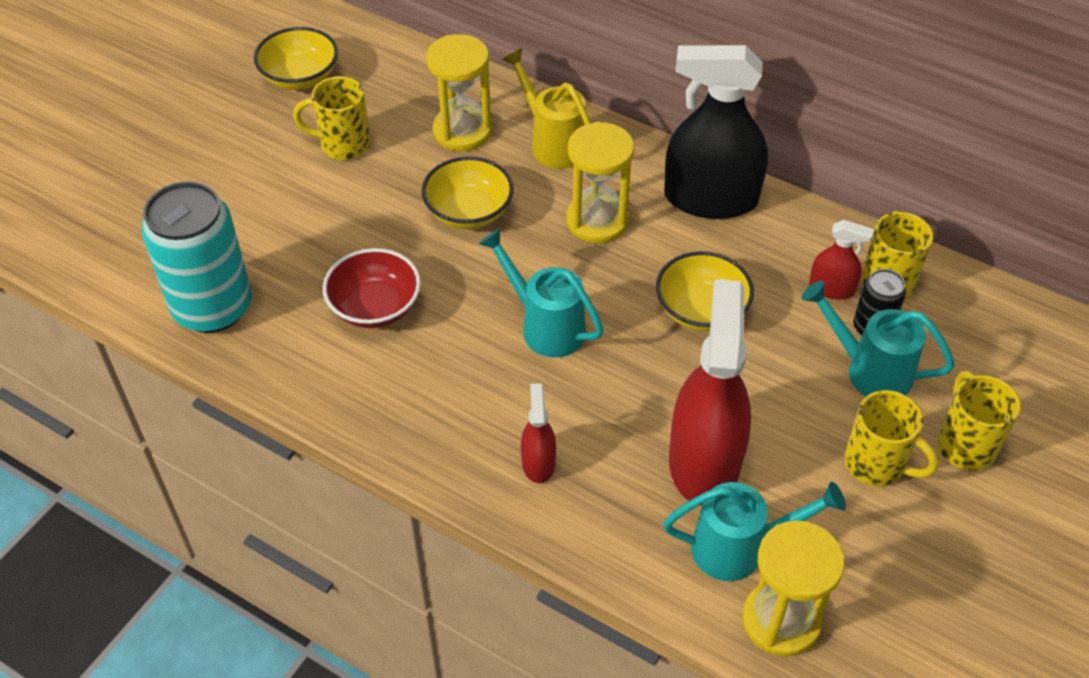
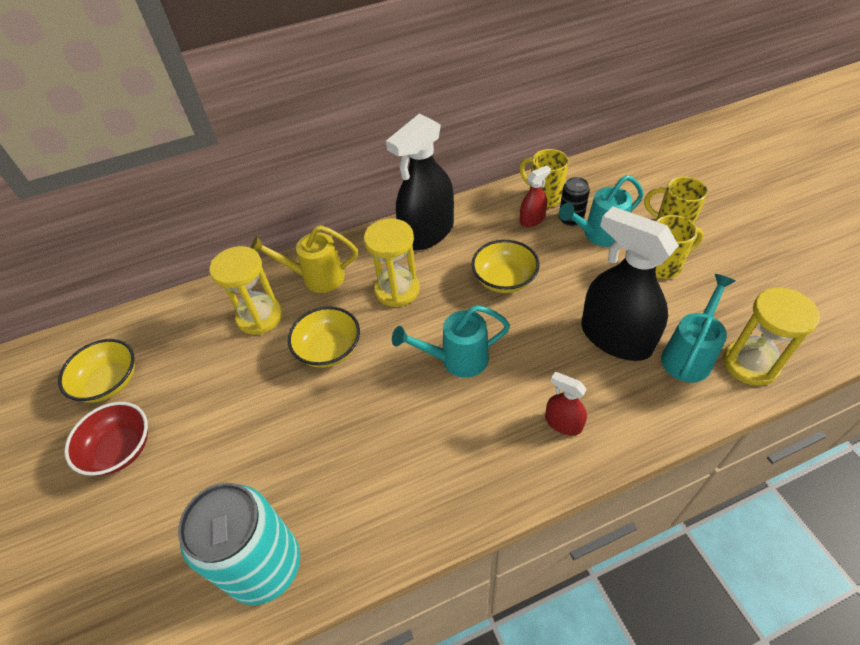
camera: 50 degrees left, 0 degrees up
yellow mug [293,76,370,160] -> none
red bowl [323,248,421,328] -> red bowl moved to [64,402,148,476]
red spray bottle [669,279,751,506] -> black spray bottle [581,206,679,361]

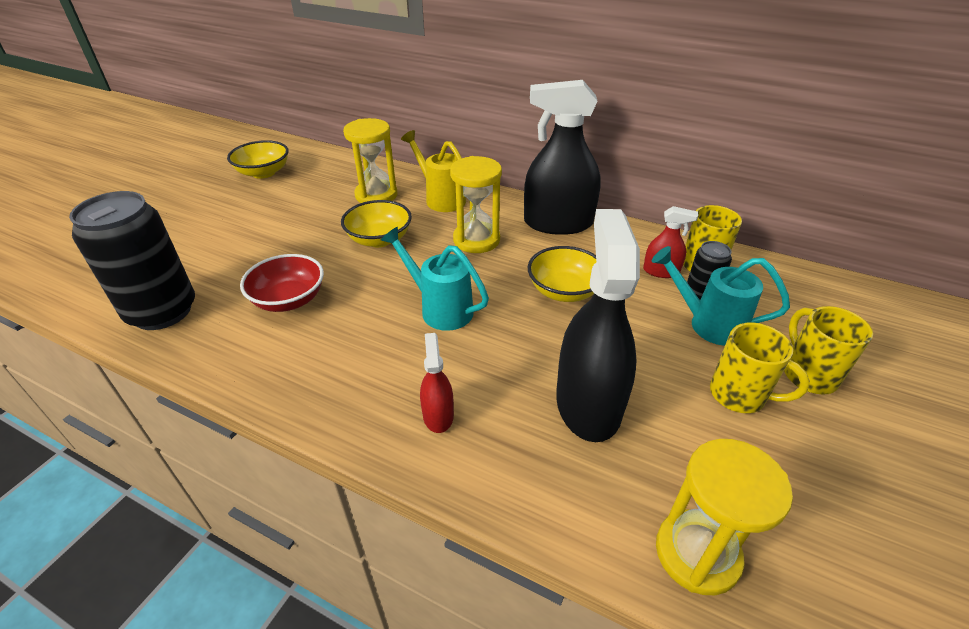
camera: 45 degrees right, 10 degrees down
red bowl [64,402,148,476] -> red bowl moved to [240,254,324,312]
turquoise can [178,483,300,605] -> black can [69,191,195,330]
turquoise watering can [661,274,735,383] -> none

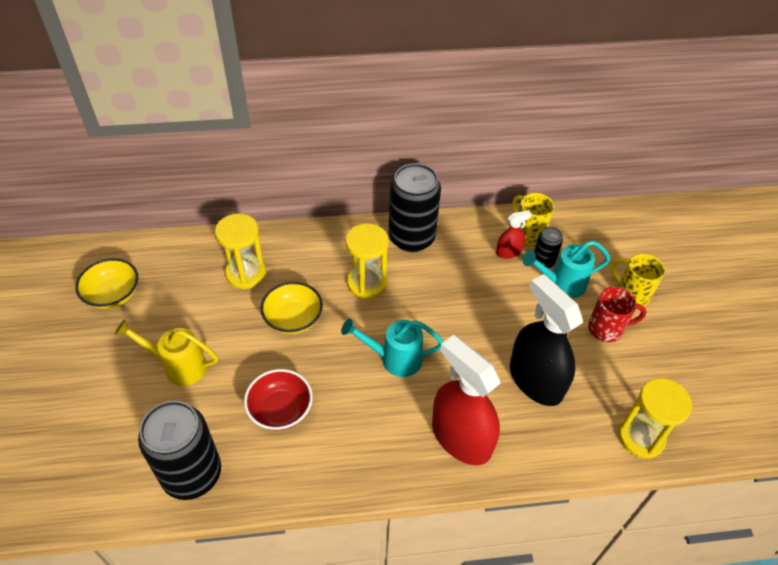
camera: 35 degrees left, 10 degrees up
yellow watering can [401,130,466,212] -> yellow watering can moved to [115,319,218,386]
red spray bottle [420,333,454,433] -> red spray bottle [432,335,500,465], size x2.16
black spray bottle [524,80,601,235] -> black can [389,163,441,252]
yellow bowl [528,246,597,302] -> none
yellow mug [710,322,810,413] -> red mug [588,286,647,342]

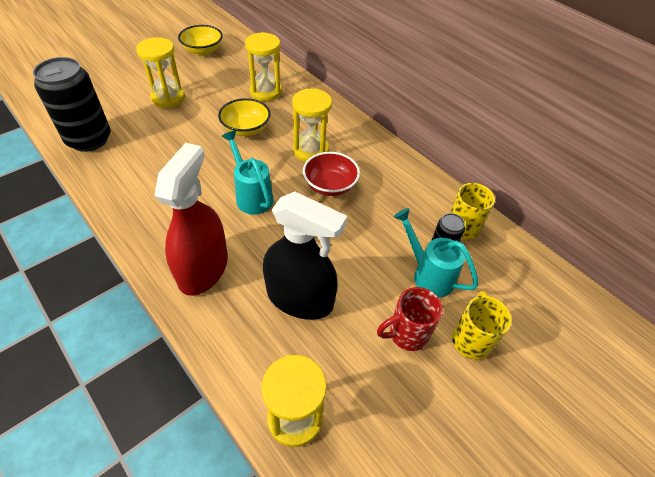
camera: 55 degrees right, 0 degrees up
yellow watering can [115,319,218,386] -> yellow hourglass [136,37,185,108]
red bowl [244,369,313,430] -> red bowl moved to [303,152,360,196]
black can [389,163,441,252] -> none
red spray bottle [496,210,532,259] -> none
black spray bottle [510,274,583,406] -> black spray bottle turned 90 degrees clockwise [263,192,347,320]
red mug [588,286,647,342] -> red mug turned 105 degrees clockwise [377,287,443,351]

